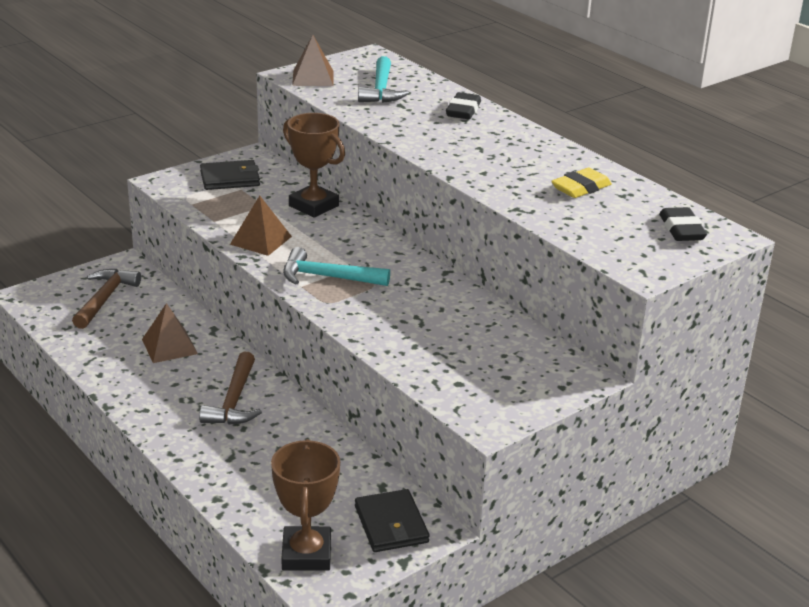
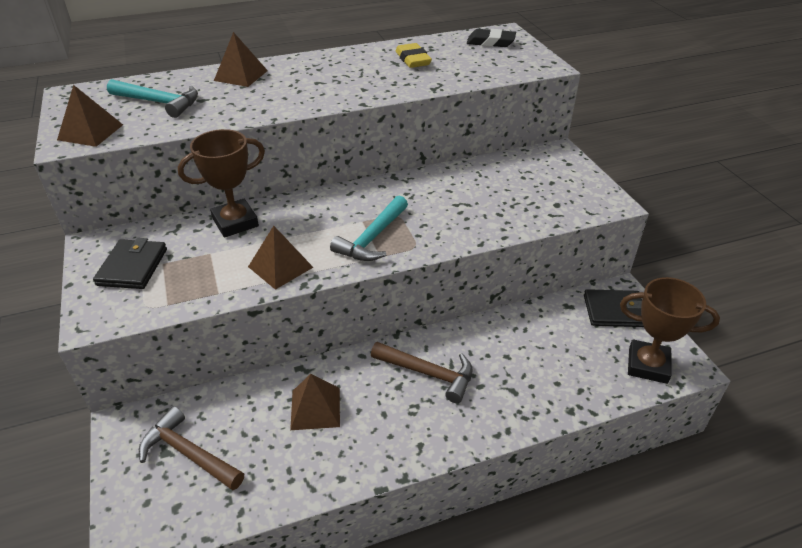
camera: 70 degrees left, 10 degrees up
black eraser [446,92,481,119] -> brown pyramid [214,32,268,87]

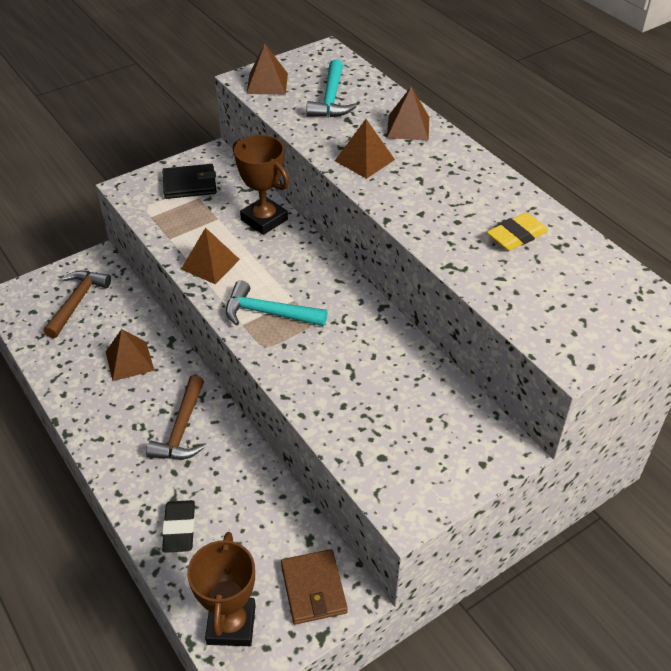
camera: 75 degrees right, 5 degrees up
black eraser [467,29,516,47] -> black eraser moved to [162,500,195,553]
black wallet [584,289,644,327] -> brown wallet [281,549,348,624]
none -> brown pyramid [335,119,395,179]

